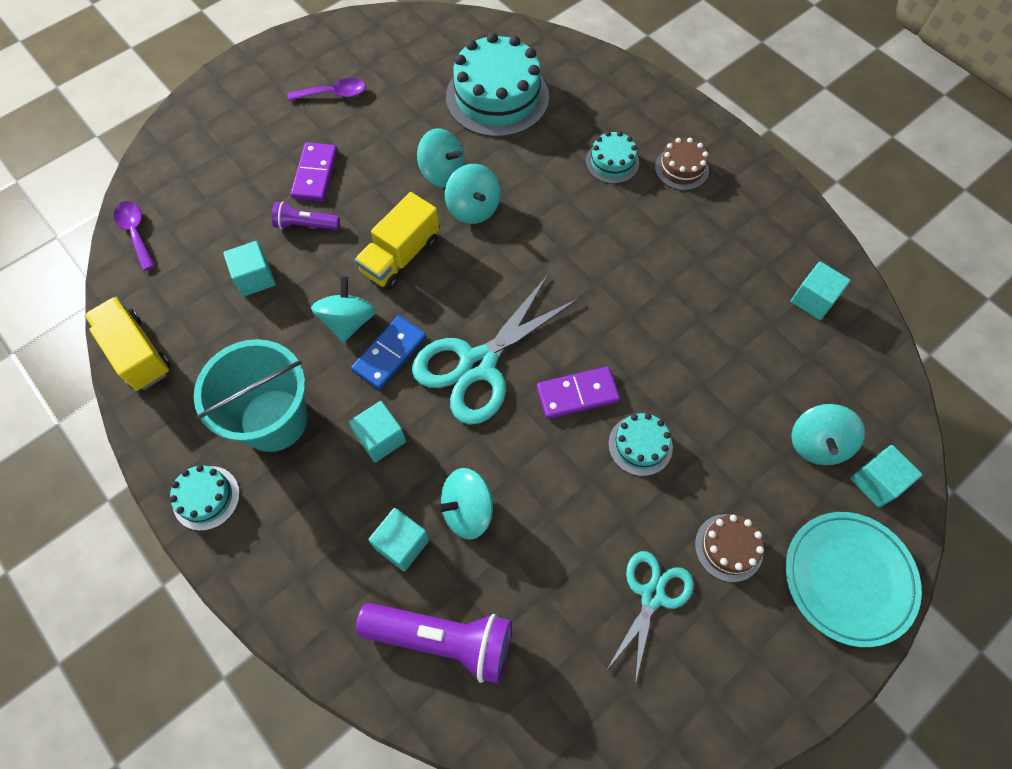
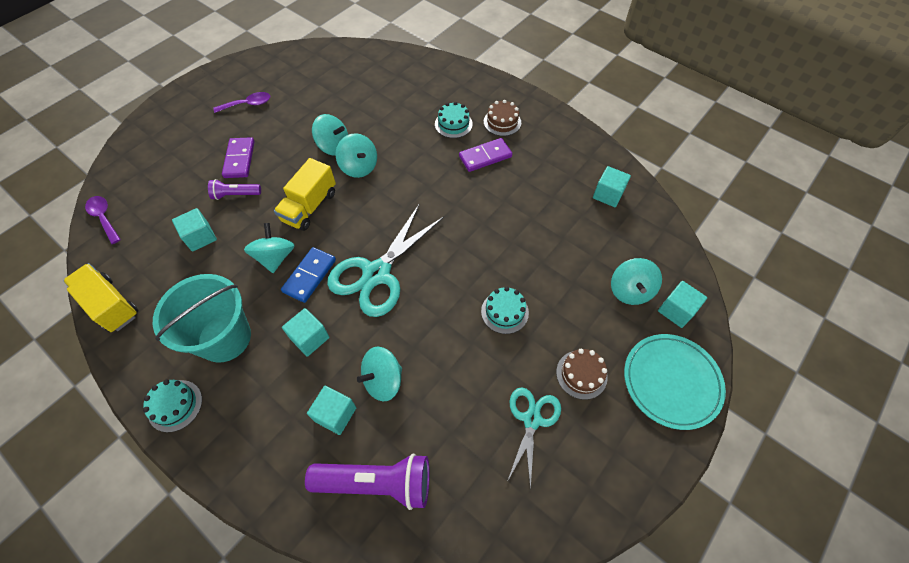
camera: 10 degrees left, 5 degrees down
turquoise cake [446,33,549,137] -> none
purple domino [537,367,620,419] -> purple domino moved to [459,138,512,172]

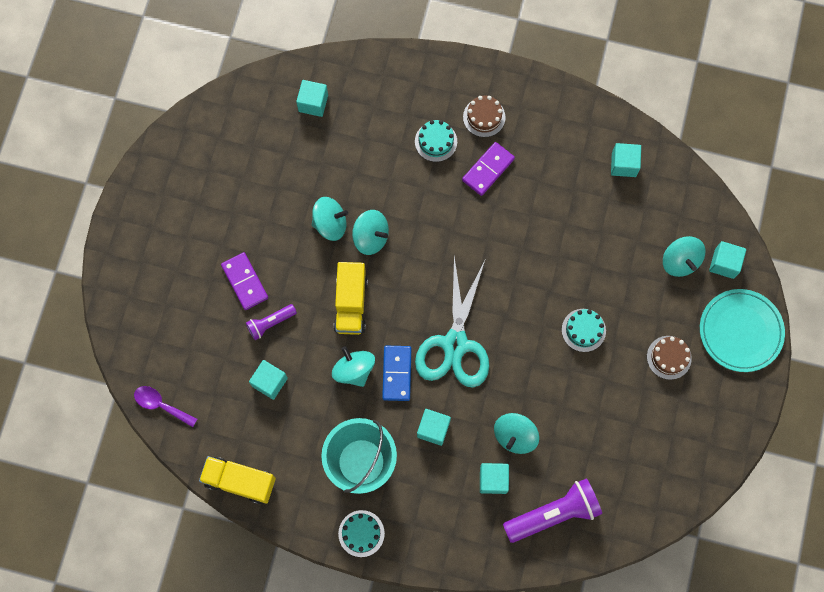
camera: 25 degrees left, 15 degrees up
purple spoon [213,92,270,113] -> none
turquoise scissors [507,387,561,490] -> none
none -> turquoise cube [296,80,328,117]

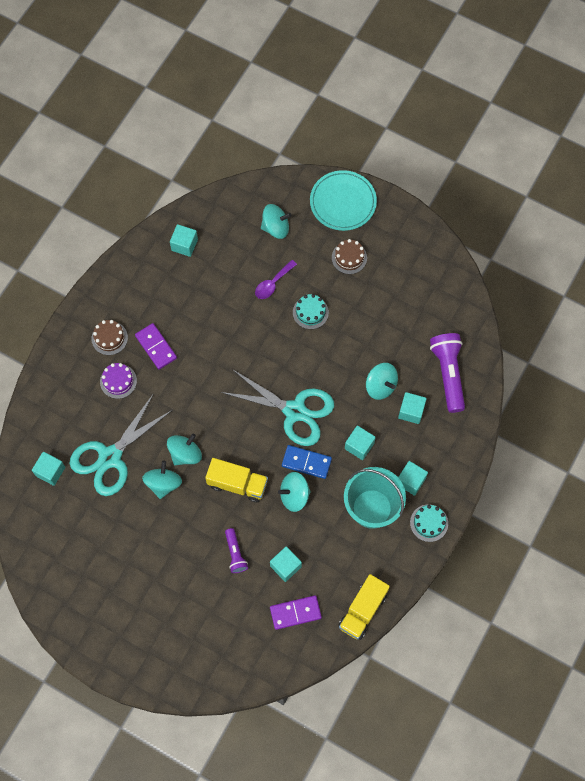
camera: 75 degrees left, 5 degrees down
purple spoon [134,386,197,427] -> purple spoon moved to [255,260,297,299]
purple domino [221,252,268,310] -> purple domino moved to [270,595,322,630]
turquoise cake [415,120,457,162] -> purple cake [100,363,137,399]
turquoise cube [709,241,746,279] -> turquoise cube moved to [398,461,428,496]
none -> turquoise scissors [69,395,172,496]

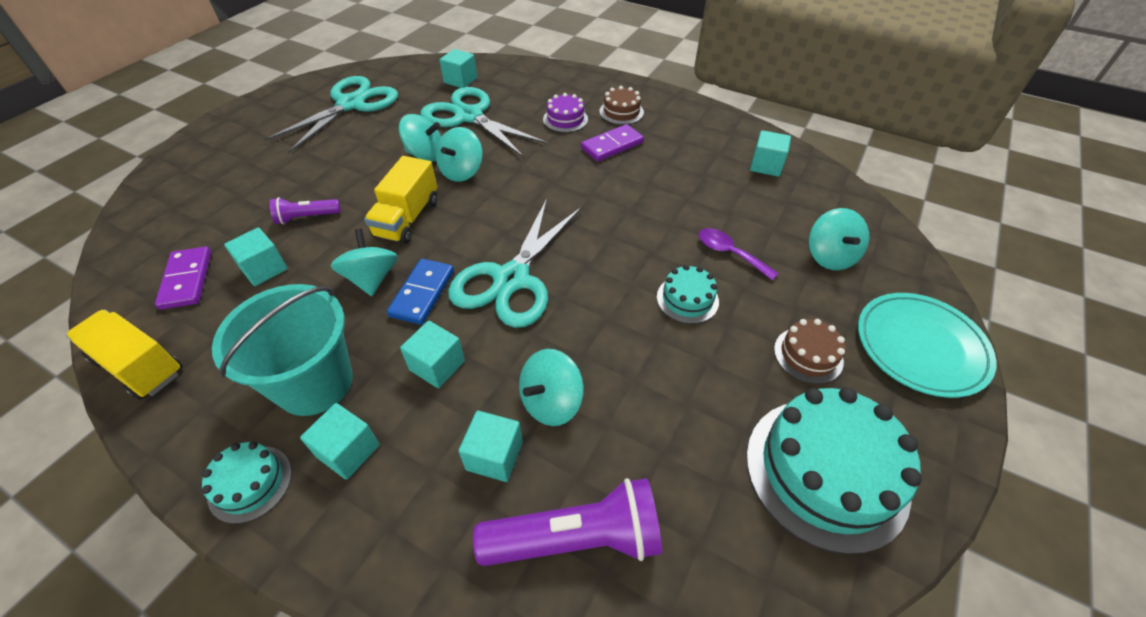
camera: 90 degrees right, 20 degrees down
turquoise spinning top [167,434,202,465] -> turquoise spinning top turned 75 degrees clockwise [436,127,483,182]
none -> turquoise scissors [264,76,398,154]
none -> turquoise cake [746,387,922,554]

